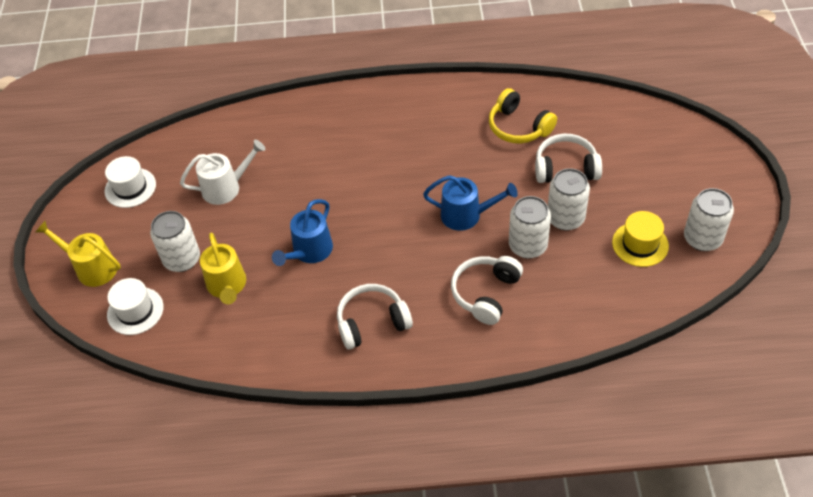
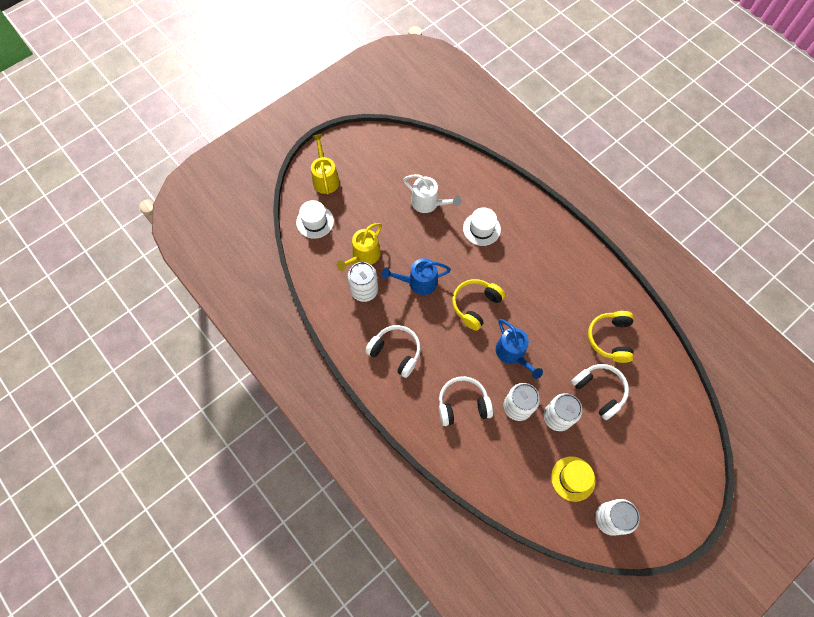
camera: 50 degrees right, 15 degrees up
white hat [105,156,156,208] -> white hat moved to [463,207,501,246]
white can [150,211,200,272] -> white can moved to [348,262,378,302]
none -> yellow headphones [452,279,505,331]

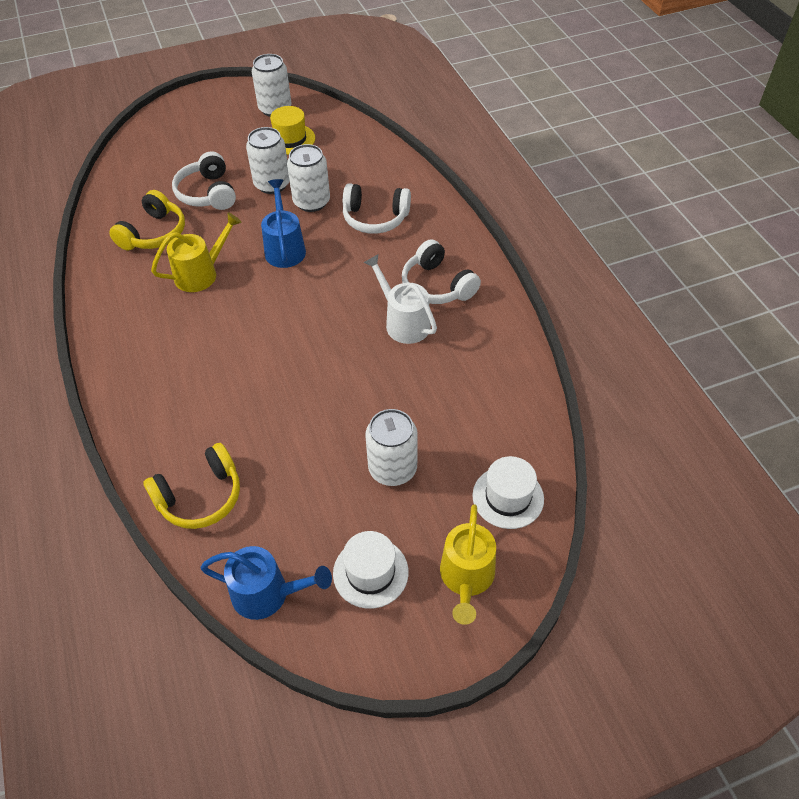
camera: 160 degrees left, 15 degrees down
yellow watering can [336,223,382,271] -> yellow watering can moved to [151,212,242,292]
white can [348,262,378,302] -> white can moved to [365,409,418,486]
blue watering can [382,258,451,295] -> blue watering can moved to [200,546,332,620]
white watering can [403,174,461,213] -> white watering can moved to [364,254,437,344]
yellow headphones [452,279,505,331] -> yellow headphones moved to [143,443,240,529]
white hat [463,207,501,246] -> white hat moved to [333,531,409,609]

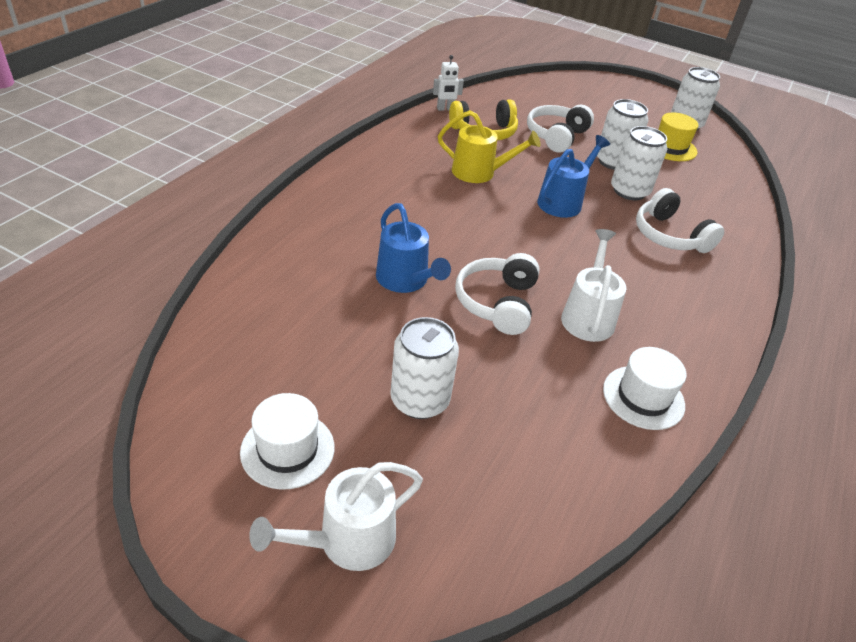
camera: 45 degrees right, 10 degrees down
yellow headphones [143,443,240,529] -> none
blue watering can [200,546,332,620] -> blue watering can moved to [376,203,451,293]
white headphones [402,239,481,304] -> white headphones moved to [455,253,540,335]
yellow watering can [440,504,496,625] -> white watering can [249,462,423,571]
white hat [472,456,544,529] -> white hat moved to [603,347,686,430]
none -> white robot [433,55,464,111]

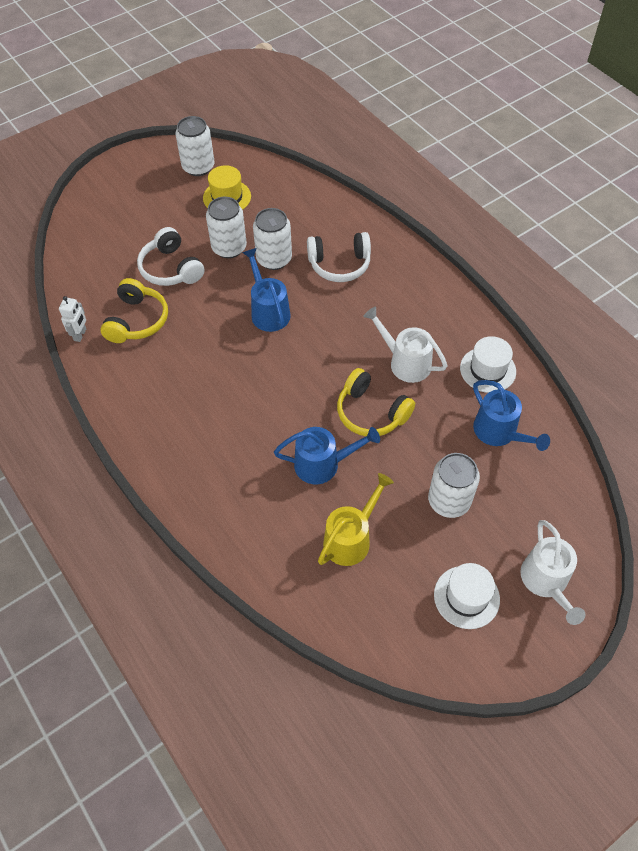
camera: 60 degrees left, 15 degrees up
yellow watering can [438,110,541,183] -> yellow watering can moved to [318,473,394,566]
white headphones [455,253,540,335] -> yellow headphones [337,368,415,436]
none -> blue watering can [473,380,550,451]

